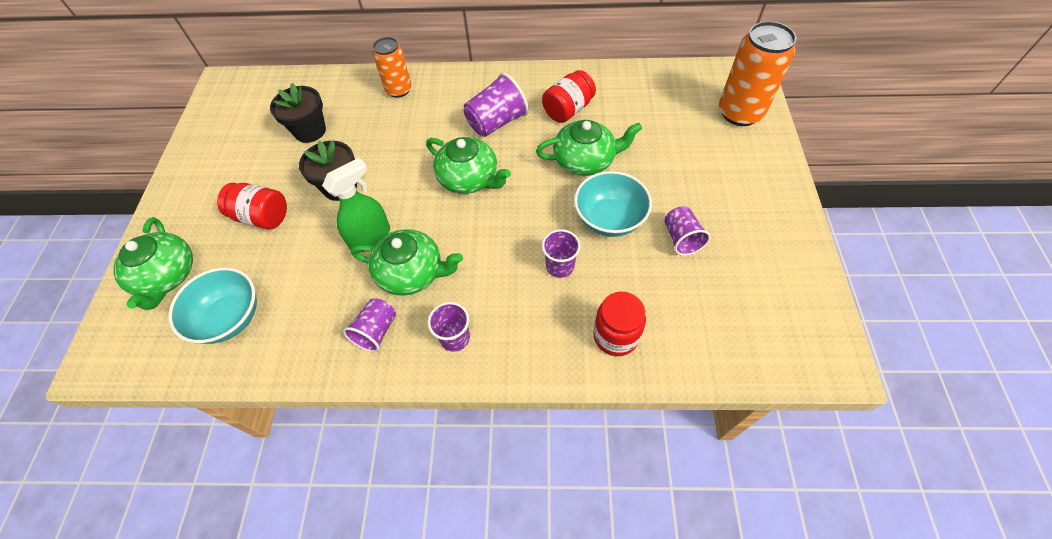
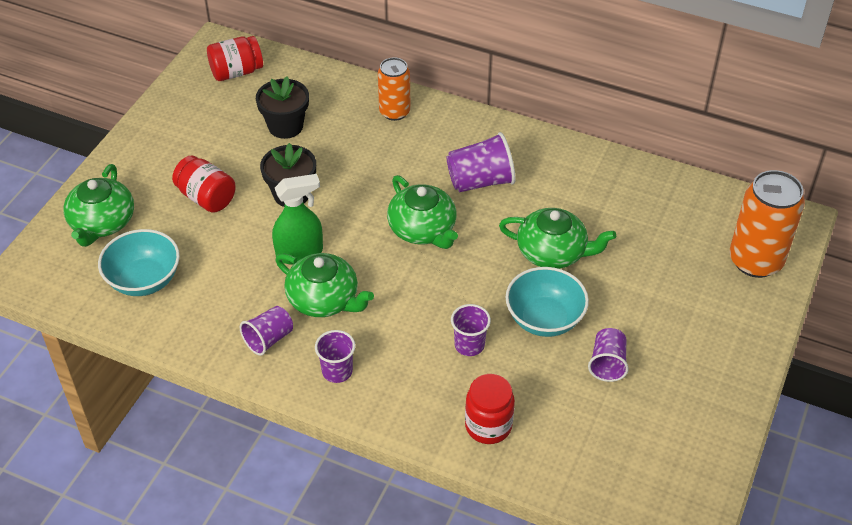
camera: 20 degrees right, 10 degrees down
red jar [542,70,596,123] -> red jar moved to [207,36,263,81]

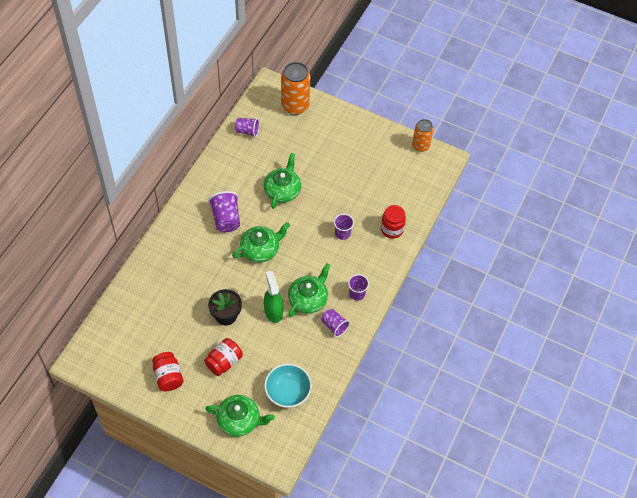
camera: 90 degrees left, 10 degrees up
red jar [207,36,263,81] -> red jar moved to [152,352,183,391]
black flower pot [256,76,309,139] -> none
orange can [378,57,411,121] -> orange can moved to [412,119,434,152]
turquoise bowl [505,267,589,337] -> none
purple cup [588,328,629,382] -> purple cup moved to [235,118,259,137]

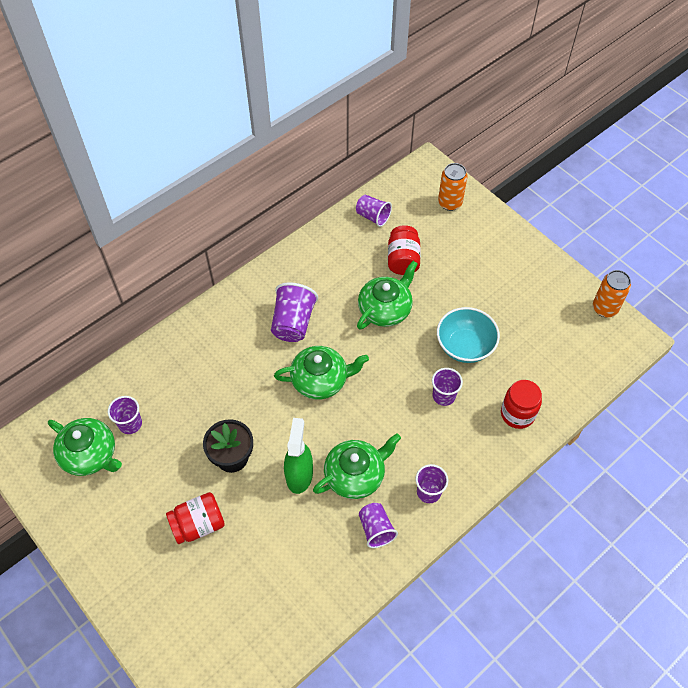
camera: 25 degrees right, 0 degrees up
red jar [152,352,183,391] -> red jar moved to [388,225,420,275]
green teapot [205,395,275,437] -> green teapot moved to [48,418,122,476]
turquoise bowl [264,364,312,408] -> turquoise bowl moved to [437,307,500,363]
orange can [281,62,310,115] -> orange can [438,163,468,211], size x0.63
none -> purple cup [108,396,142,434]

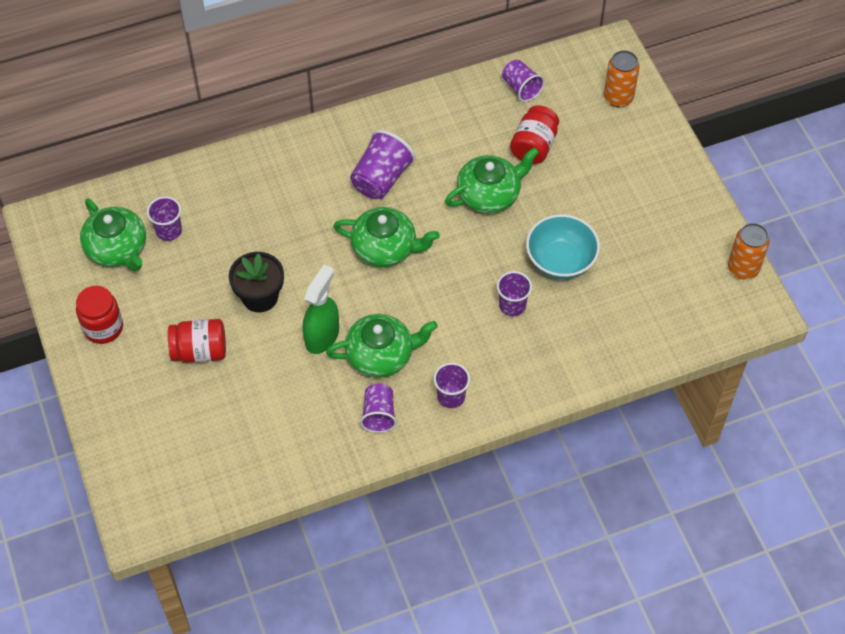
camera: 20 degrees right, 0 degrees up
red jar [501,380,542,429] -> red jar moved to [76,286,123,344]

